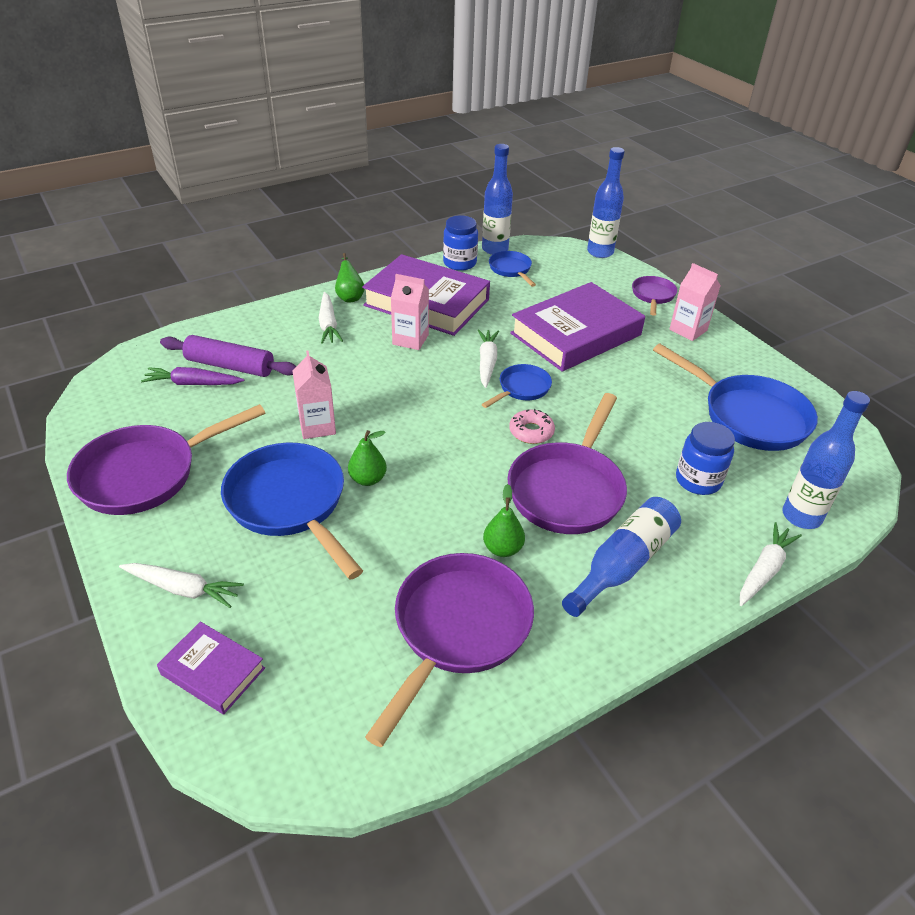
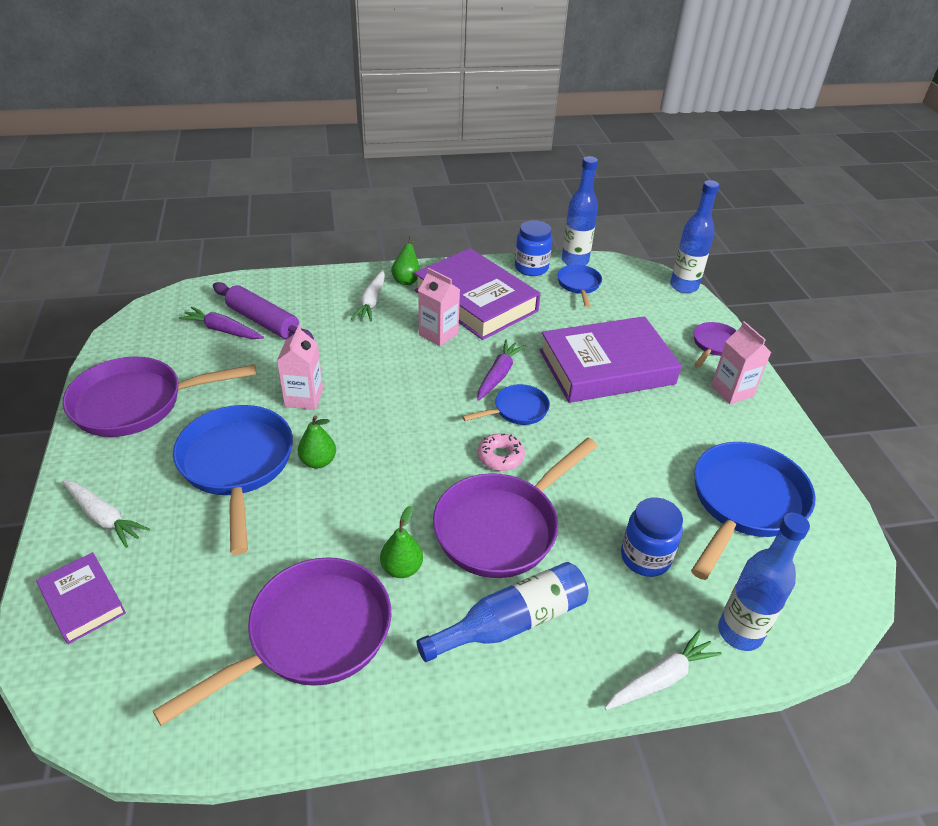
camera: 20 degrees right, 0 degrees up
white carrot [478,330,499,388] -> purple carrot [477,340,526,401]
blue pan [653,344,818,451] -> blue pan turned 120 degrees counterclockwise [691,442,816,580]

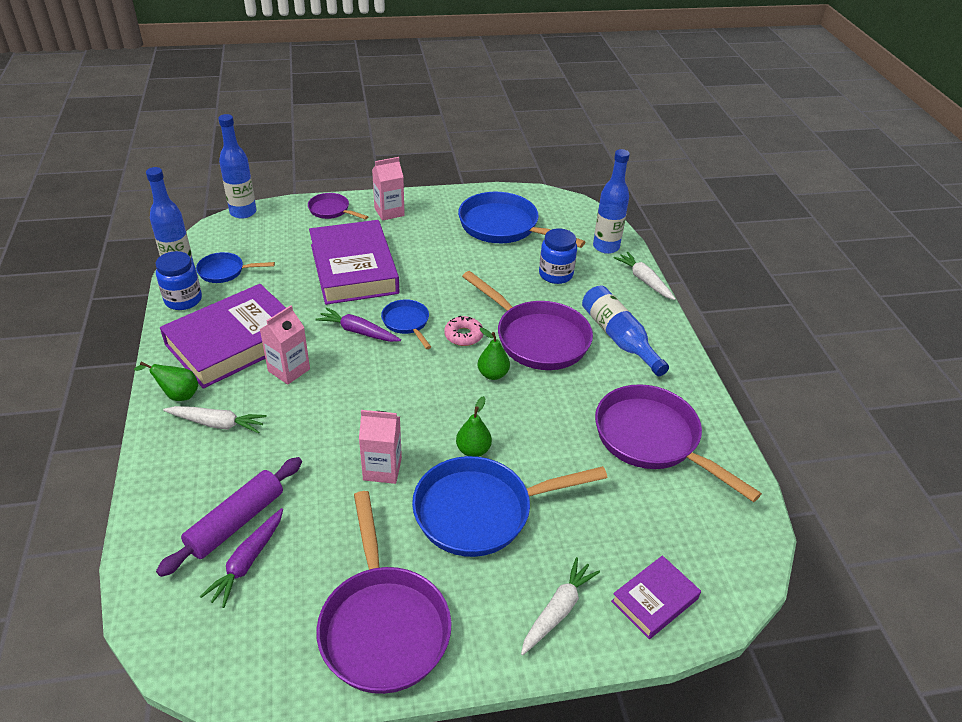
camera: 90 degrees left, 0 degrees up
green pear [380,506,423,578] -> green pear moved to [478,328,510,380]

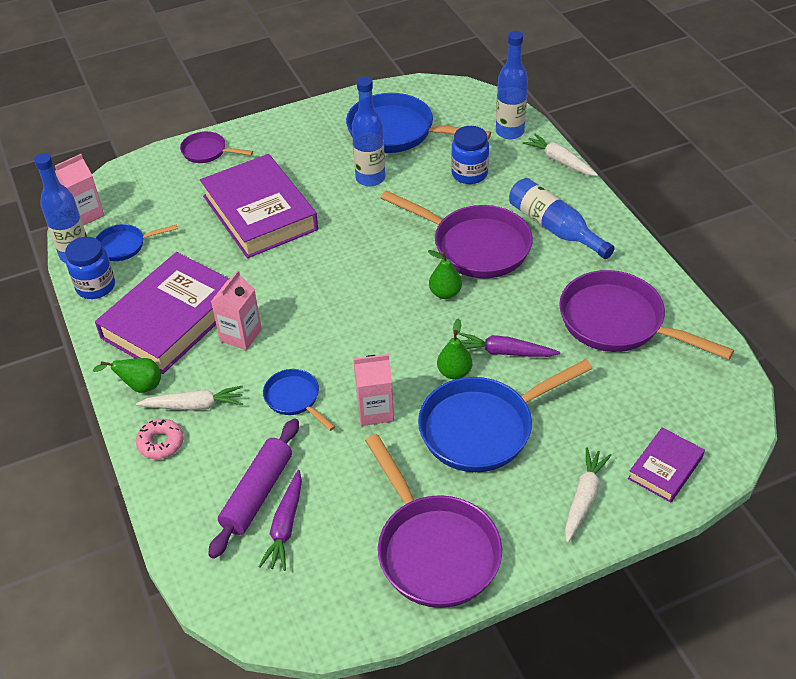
camera: 10 degrees left, 5 degrees up
blue bottle [218,114,256,219] -> blue bottle moved to [352,77,385,187]
purple carrot [315,307,401,342] -> purple carrot moved to [459,333,560,357]
pink carton [372,157,405,221] -> pink carton moved to [55,154,104,226]
blue pan [381,299,431,349] -> blue pan moved to [263,369,335,431]
pink donut [444,316,483,346] -> pink donut moved to [136,419,184,459]

